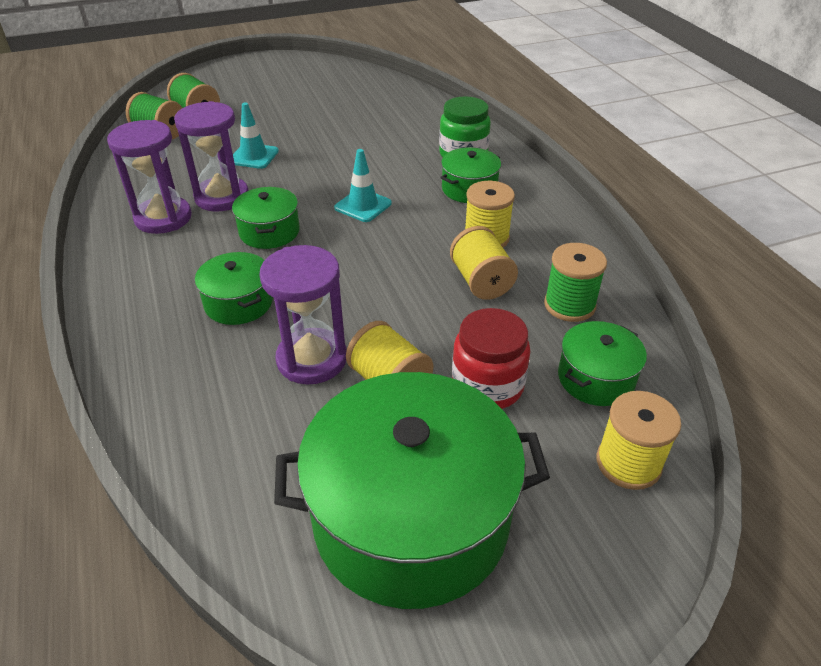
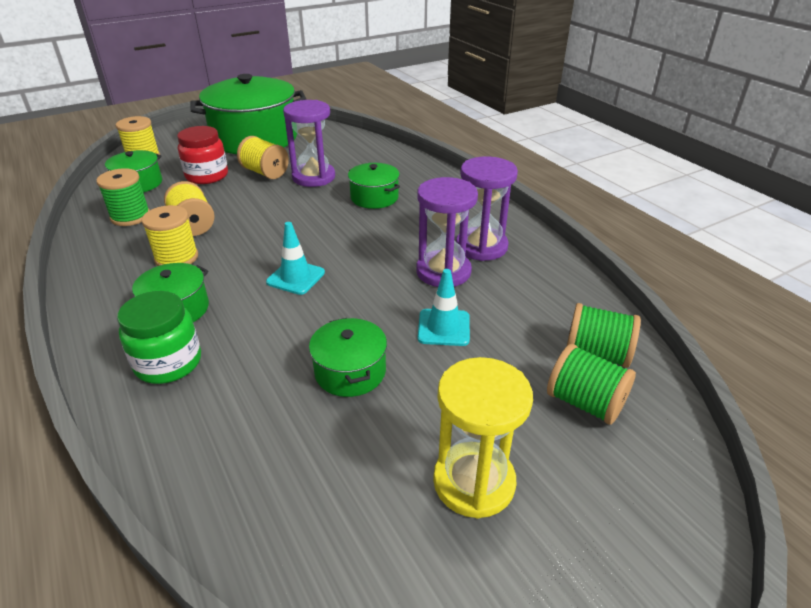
camera: 170 degrees right, 5 degrees down
green pot [232,187,300,249] -> green pot moved to [309,318,387,397]
none -> yellow hourglass [433,357,533,519]

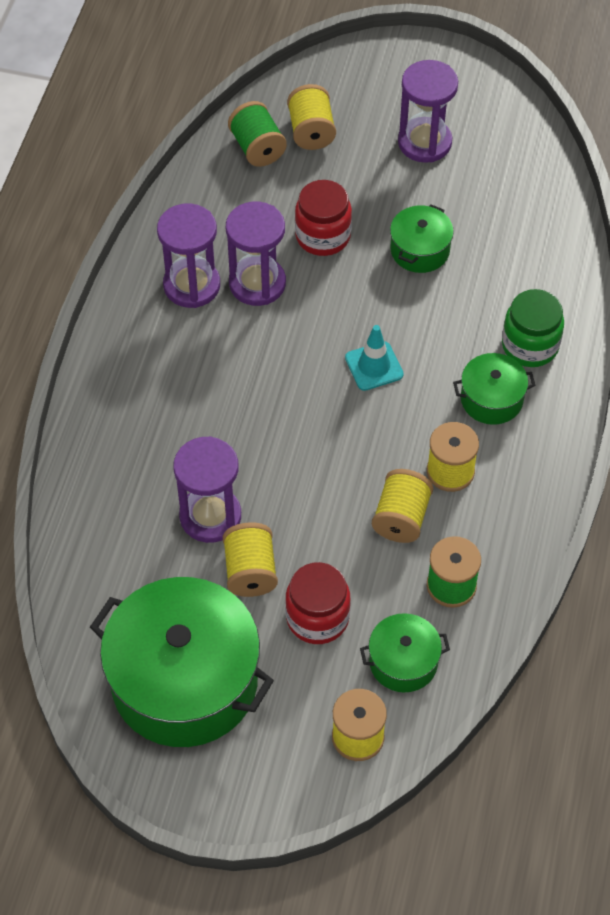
camera: 135 degrees left, 20 degrees up
green pot [348,163,400,209] -> none
turquoise traffic cone [418,269,470,346] -> red jar [295,180,352,256]
yellow hourglass [433,357,533,519] -> purple hourglass [398,60,458,163]
green spool [547,344,636,425] -> yellow spool [287,84,336,150]

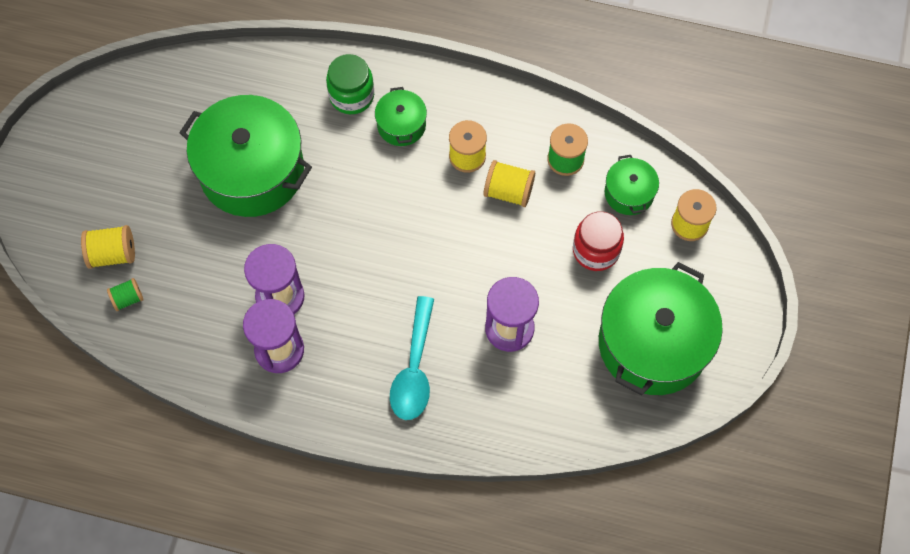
camera: 90 degrees left, 10 degrees up
yellow spool [223,522,278,597] -> none
green spool [228,101,287,167] -> green spool [107,278,143,311], size x0.64
red jar [295,180,352,256] -> none
turquoise traffic cone [345,325,404,391] -> none
green pot [390,204,454,273] -> green pot [179,95,312,217], size x2.12
purple hourglass [398,60,458,163] -> none
none -> turquoise spoon [390,296,434,420]

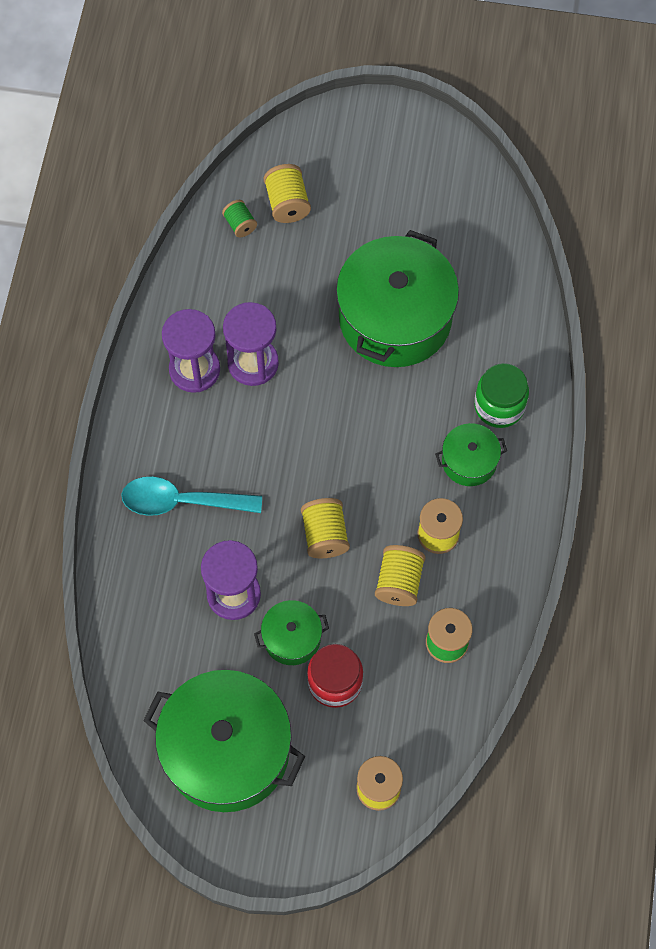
camera: 85 degrees right, 0 degrees up
green pot [605,155,659,215] -> green pot moved to [254,600,329,665]
none -> yellow spool [301,498,350,558]

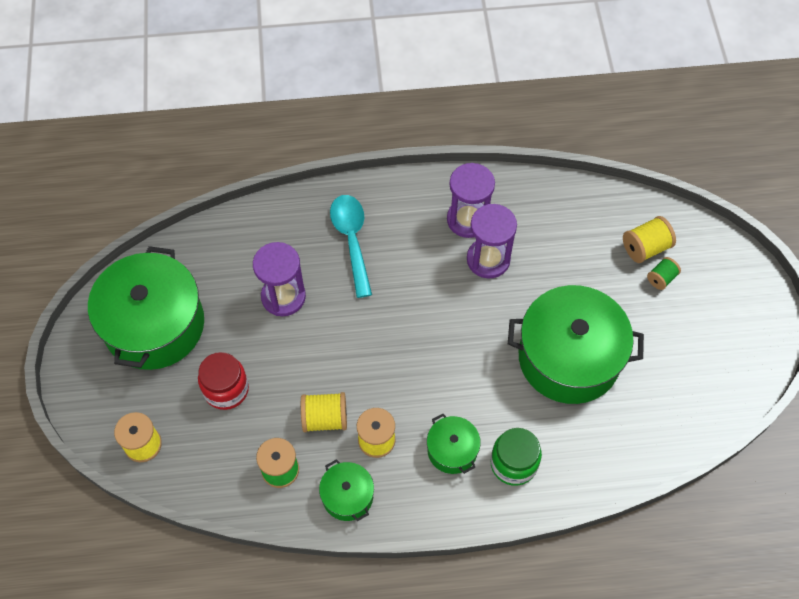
camera: 75 degrees right, 5 degrees down
green spool [222,200,257,237] -> green spool moved to [647,257,681,290]
green pot [254,600,329,665] -> green pot moved to [319,459,374,521]
yellow spool [301,498,350,558] -> none

